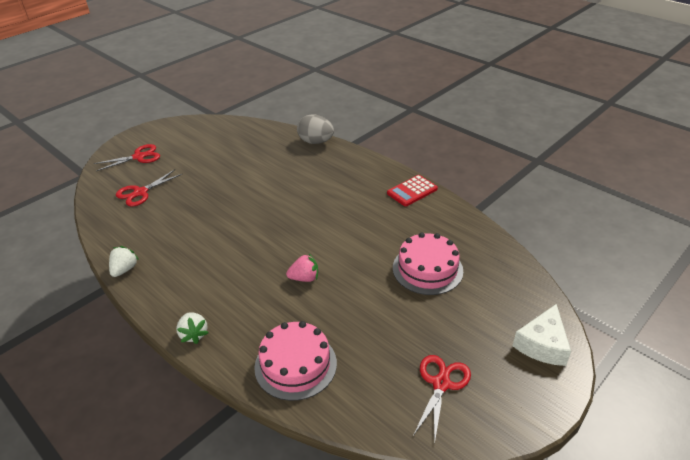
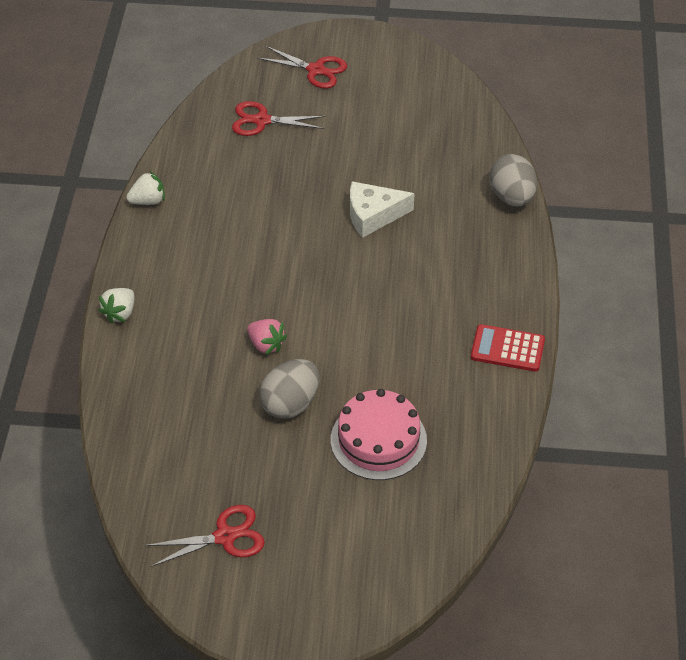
camera: 50 degrees right, 10 degrees up
pink cake [254,321,337,401] -> none
white cheese [513,304,571,366] -> white cheese moved to [350,181,415,238]
none -> grey egg [259,359,319,419]

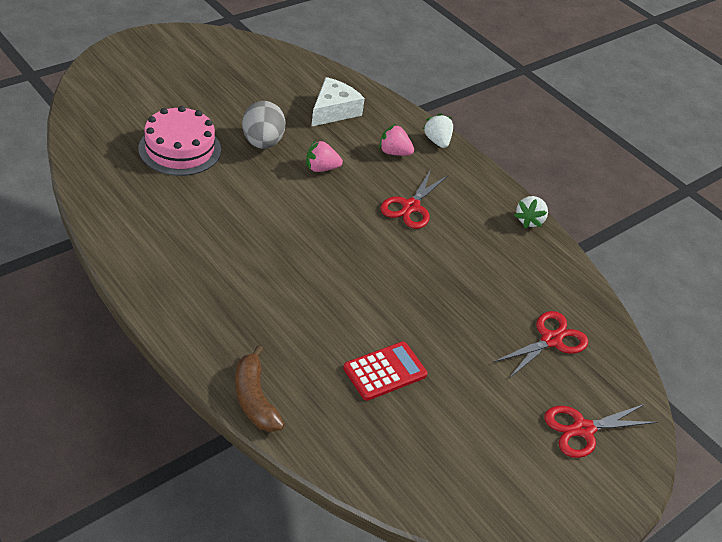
camera: 130 degrees right, 5 degrees down
red scissors [145,505,265,567] -> red scissors moved to [380,169,448,229]
white cheese [350,181,415,238] -> white cheese moved to [311,77,365,127]
red calculator [471,324,545,372] -> red calculator moved to [343,342,428,401]
grey egg [489,154,537,207] -> brown banana [235,345,285,432]
none -> pink strawberry [379,124,414,156]

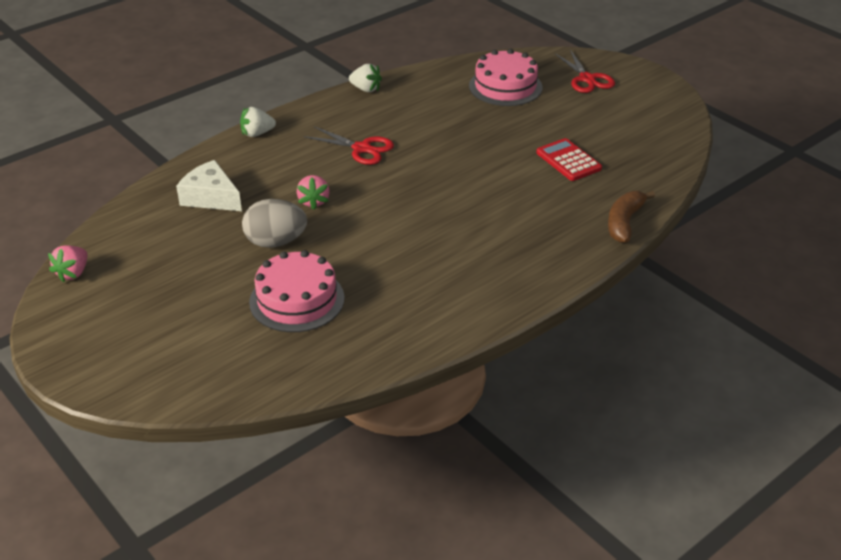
camera: 85 degrees left, 5 degrees down
brown banana [235,345,285,432] -> brown banana turned 135 degrees clockwise [608,191,655,243]
pink strawberry [379,124,414,156] -> pink strawberry moved to [48,245,87,283]
red scissors [493,311,588,378] -> pink cake [469,49,542,106]

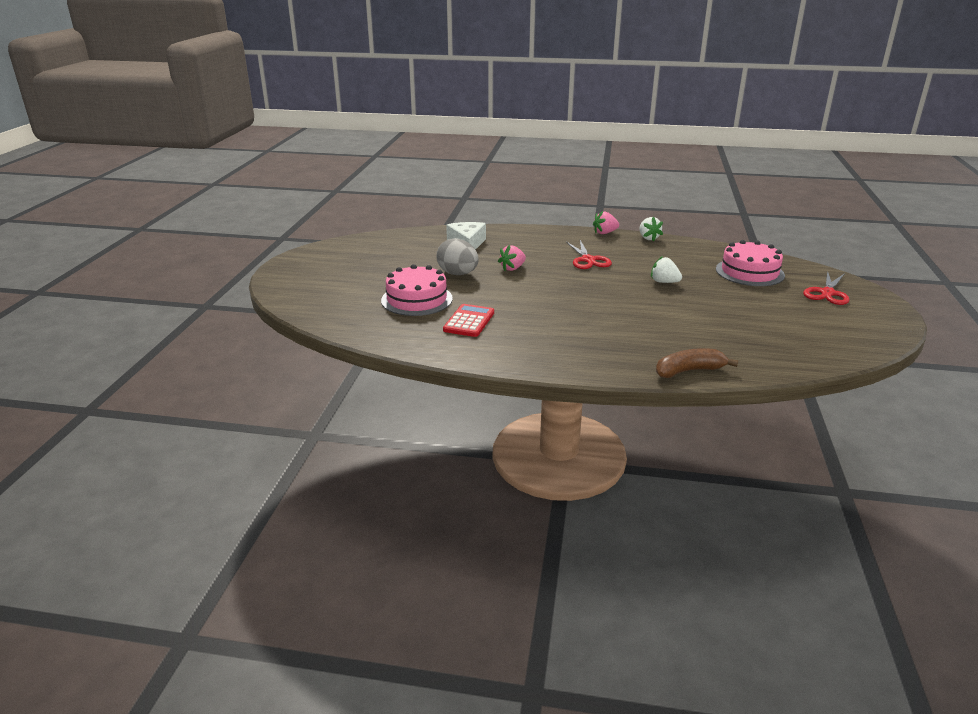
camera: 50 degrees right, 10 degrees down
pink strawberry [48,245,87,283] -> pink strawberry moved to [593,211,619,234]
white strawberry [240,107,276,137] -> white strawberry moved to [651,256,682,283]
red calculator [536,138,602,181] -> red calculator moved to [443,304,494,337]

